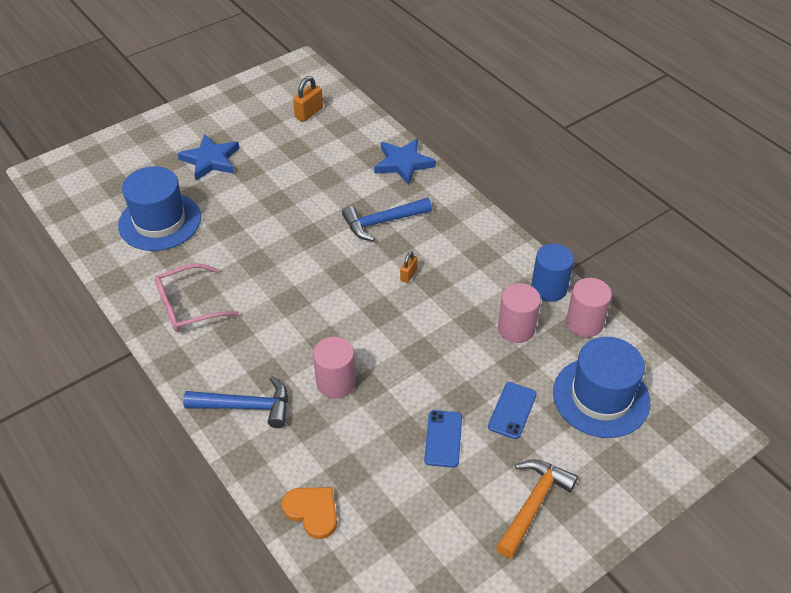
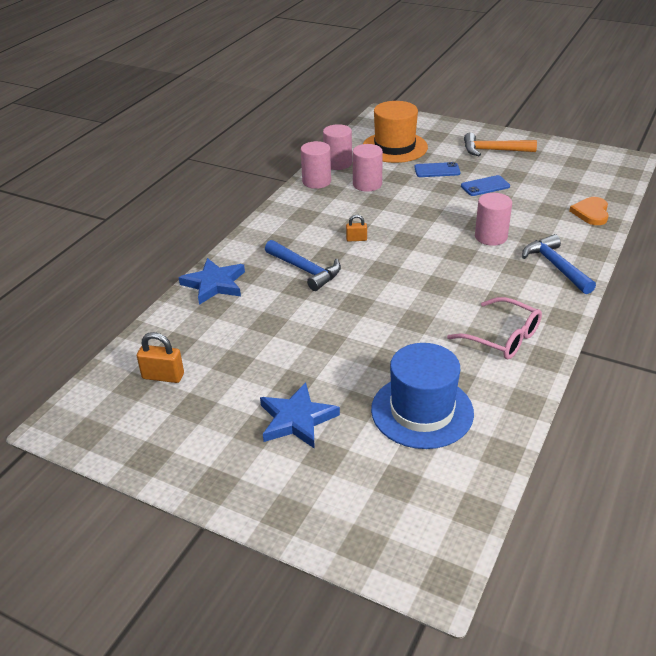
camera: 115 degrees left, 10 degrees down
blue cylinder [531,244,574,302] -> pink cylinder [301,141,331,189]
blue hat [553,337,650,438] -> orange hat [363,101,428,163]

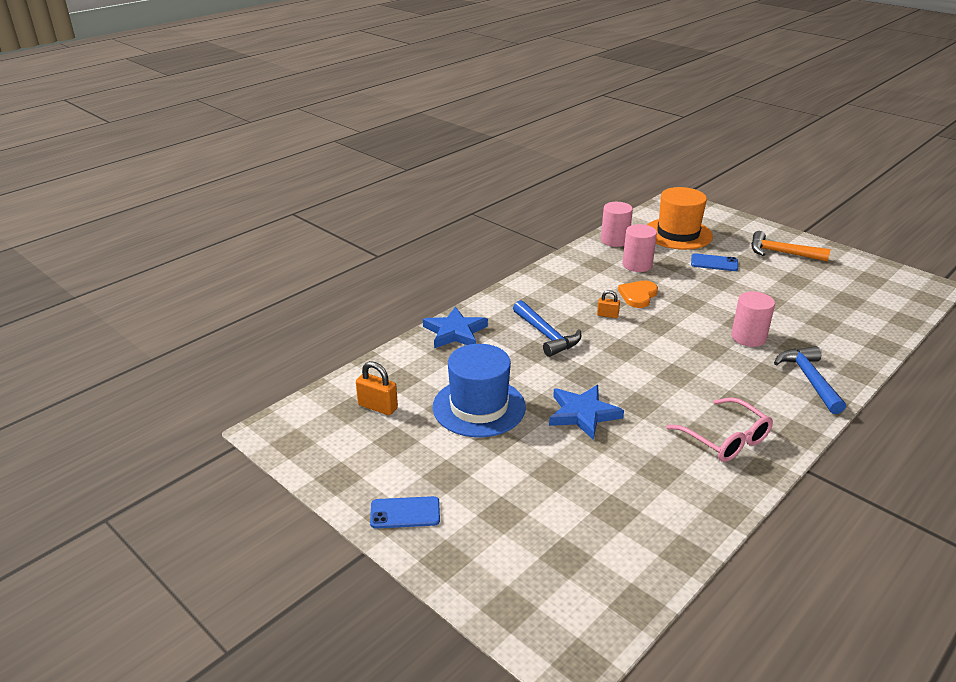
camera: 15 degrees right, 5 degrees down
blue star [260,383,340,449] -> blue star moved to [549,385,624,440]
pink cylinder [301,141,331,189] -> none
blue hat [371,343,474,449] -> blue hat moved to [433,344,526,437]
blue phone [461,175,510,196] -> blue phone moved to [370,496,440,529]
orange heart [569,197,609,225] -> orange heart moved to [618,281,658,308]

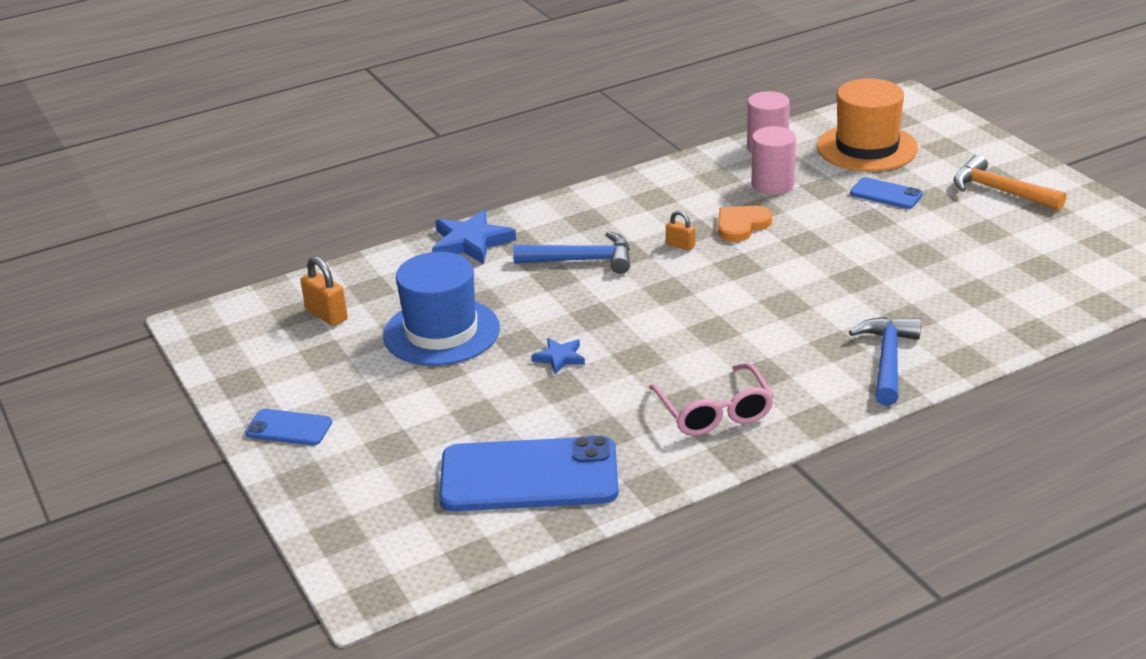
camera: 20 degrees right, 0 degrees up
blue hammer [513,300,581,357] -> blue hammer turned 75 degrees counterclockwise [513,231,630,274]
blue star [549,385,624,440] -> blue star [531,338,585,374], size x0.56
pink cylinder [731,291,775,347] -> none
none -> blue phone [439,436,619,511]

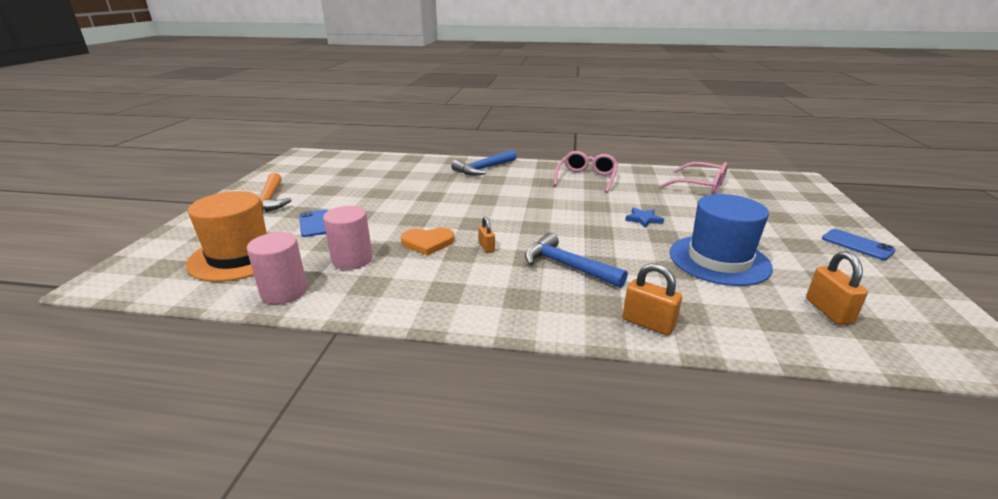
camera: 145 degrees left, 5 degrees down
blue star [432,210,516,264] -> orange padlock [623,263,682,336]
blue phone [439,436,619,511] -> pink glasses [660,162,728,195]

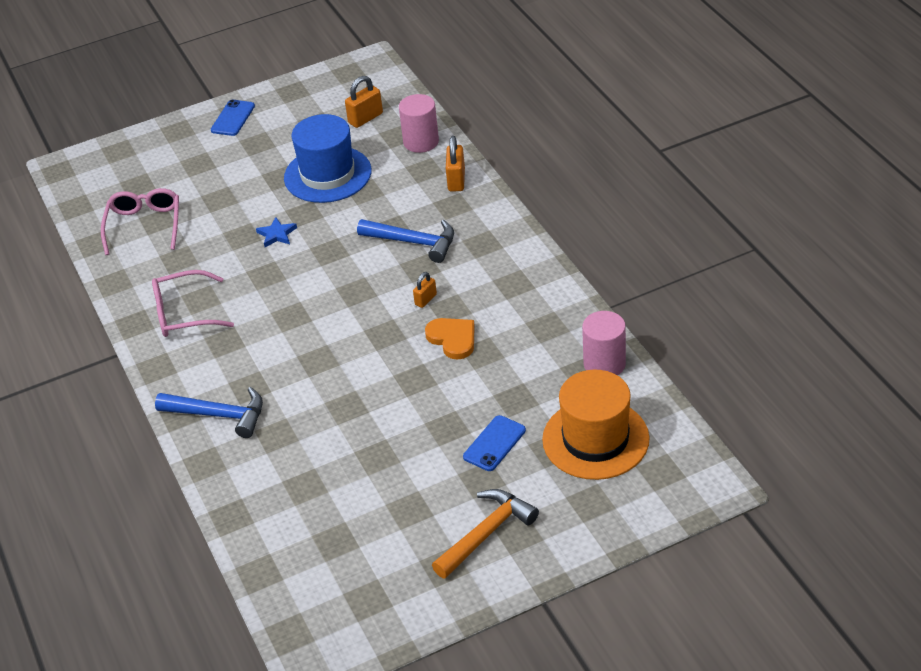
camera: 120 degrees left, 15 degrees up
pink cylinder [323,206,372,270] -> pink cylinder moved to [399,94,439,153]
blue hammer [525,232,628,288] -> blue hammer turned 75 degrees counterclockwise [357,219,454,263]

